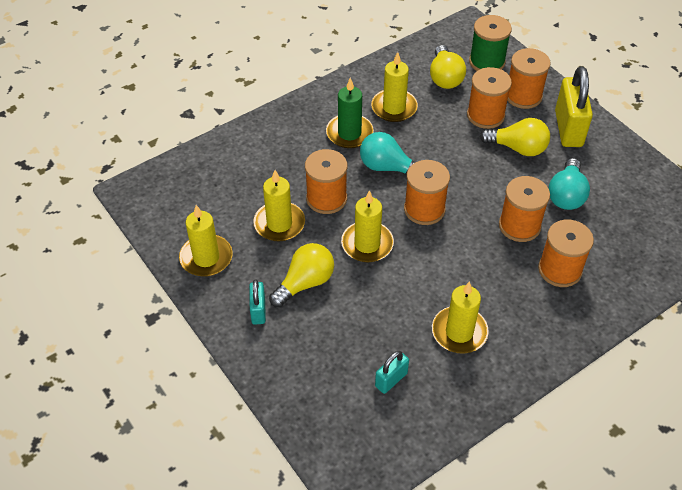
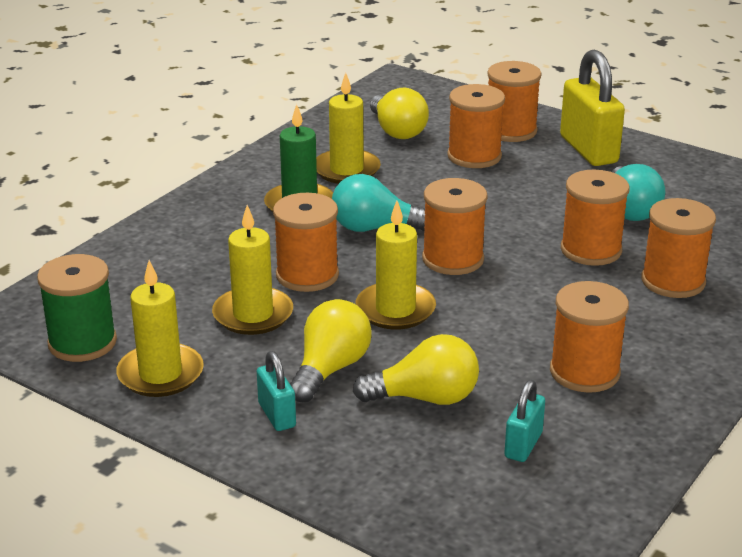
camera: 20 degrees left, 20 degrees down
yellow candle [432,281,489,353] -> orange spool [550,281,629,393]
green spool [469,15,512,71] -> green spool moved to [37,254,117,362]
yellow light bulb [480,118,550,156] -> yellow light bulb moved to [353,334,479,405]

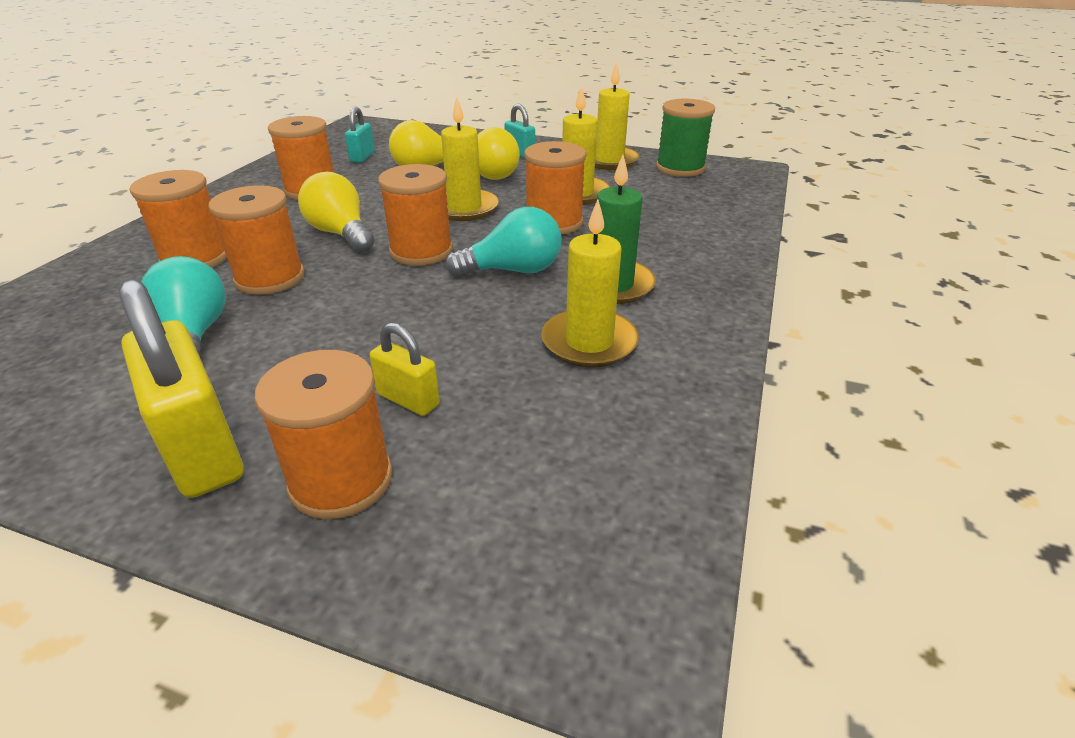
camera: 165 degrees right, 5 degrees up
yellow light bulb [370,88,429,139] -> yellow light bulb moved to [298,172,375,253]
orange spool [447,84,505,168] -> yellow padlock [369,323,440,416]

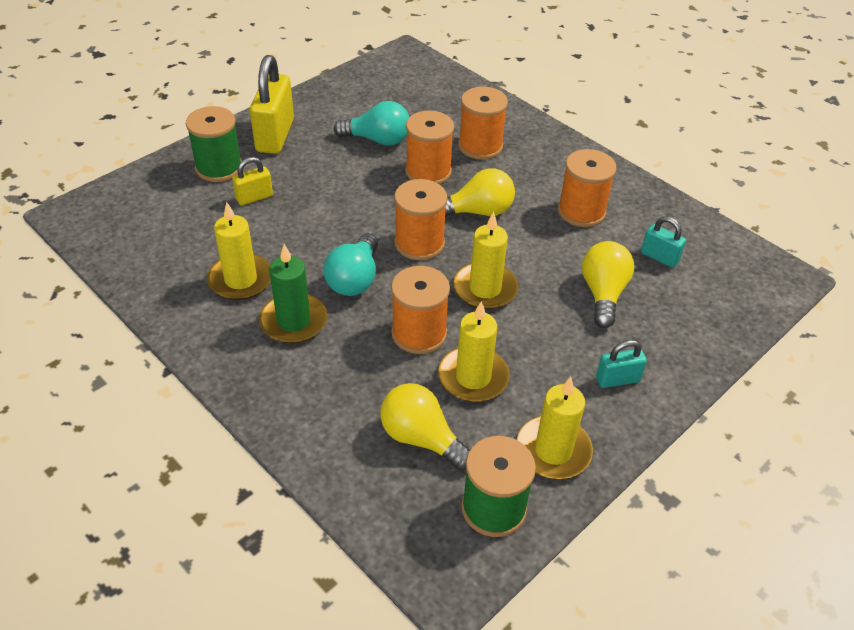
camera: 115 degrees right, 10 degrees up
yellow padlock [119,278,243,498] -> yellow padlock turned 75 degrees counterclockwise [250,55,294,154]
orange spool [255,350,393,519] -> green spool [186,106,242,182]
yellow light bulb [478,127,520,180] -> yellow light bulb moved to [380,383,470,471]

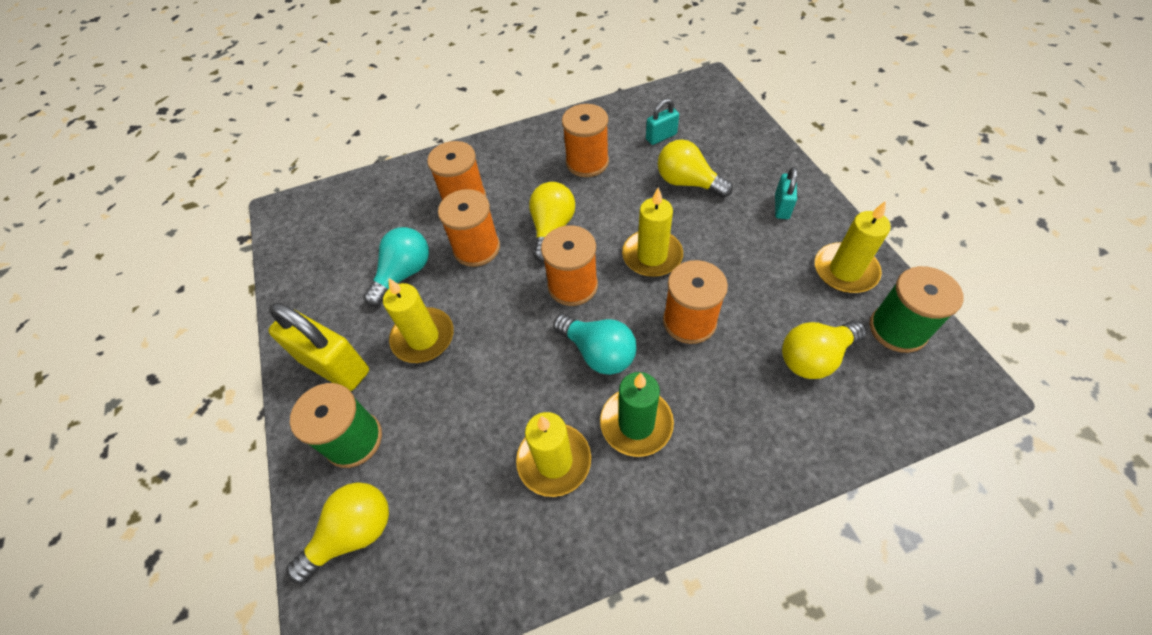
camera: 60 degrees left, 10 degrees up
yellow padlock [232,157,273,205] -> none
yellow candle [438,301,510,402] -> yellow candle moved to [383,278,454,363]
none -> yellow light bulb [286,482,389,584]

